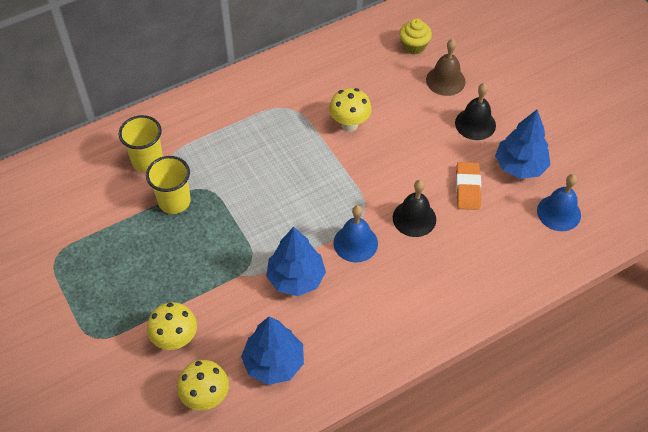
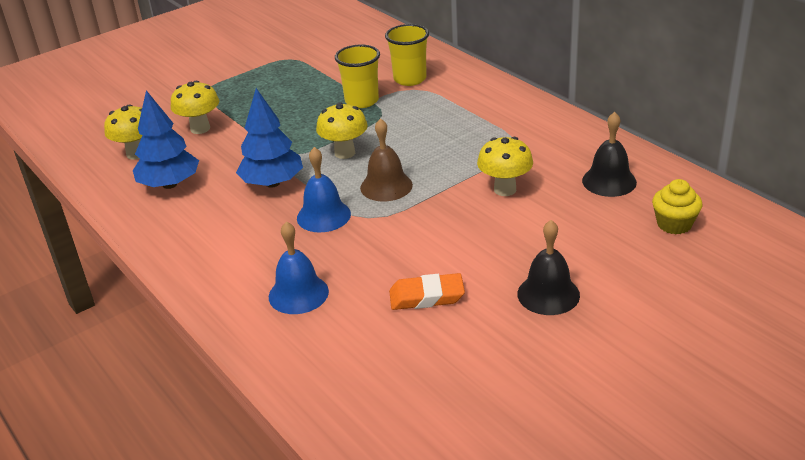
camera: 85 degrees right, 20 degrees down
black bell [393,180,436,237] -> black bell moved to [582,112,637,197]
brown bell [426,39,466,96] -> brown bell moved to [360,118,413,201]
blue tree [495,110,550,179] -> none
blue bell [537,174,581,231] -> blue bell moved to [269,221,329,314]
none -> yellow mushroom [316,102,368,159]

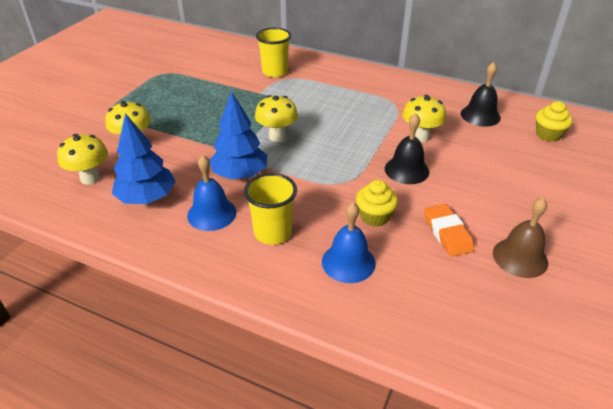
camera: 30 degrees left, 5 degrees up
blue bell [297,147,351,232] -> blue bell moved to [187,155,236,231]
yellow cup [335,44,380,108] -> yellow cup moved to [244,173,297,245]
brown bell [360,118,413,201] -> brown bell moved to [493,198,548,278]
orange eraser [389,273,465,310] -> orange eraser turned 75 degrees counterclockwise [424,204,474,257]
black bell [517,220,580,315] -> black bell moved to [385,113,429,184]
none -> yellow cupcake [356,180,398,227]

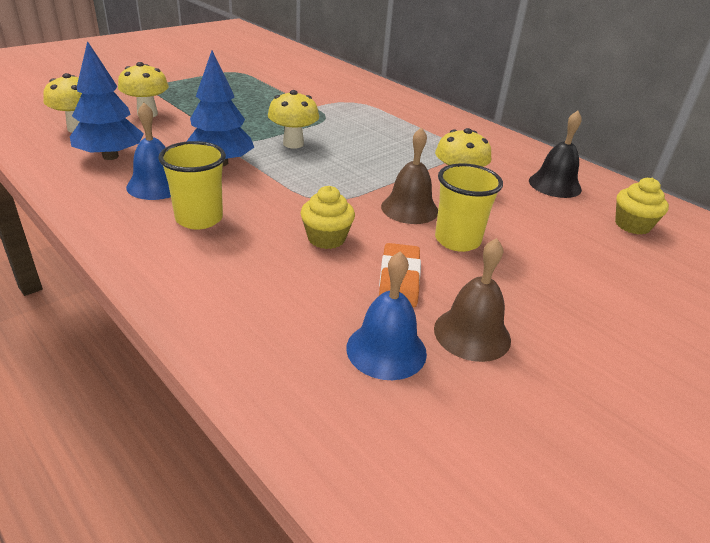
camera: 20 degrees right, 5 degrees down
yellow cup [256,28,291,77] -> yellow cup moved to [435,163,503,252]
blue bell [322,202,376,283] -> blue bell moved to [346,251,427,380]
black bell [385,113,429,184] -> brown bell [381,127,438,224]

